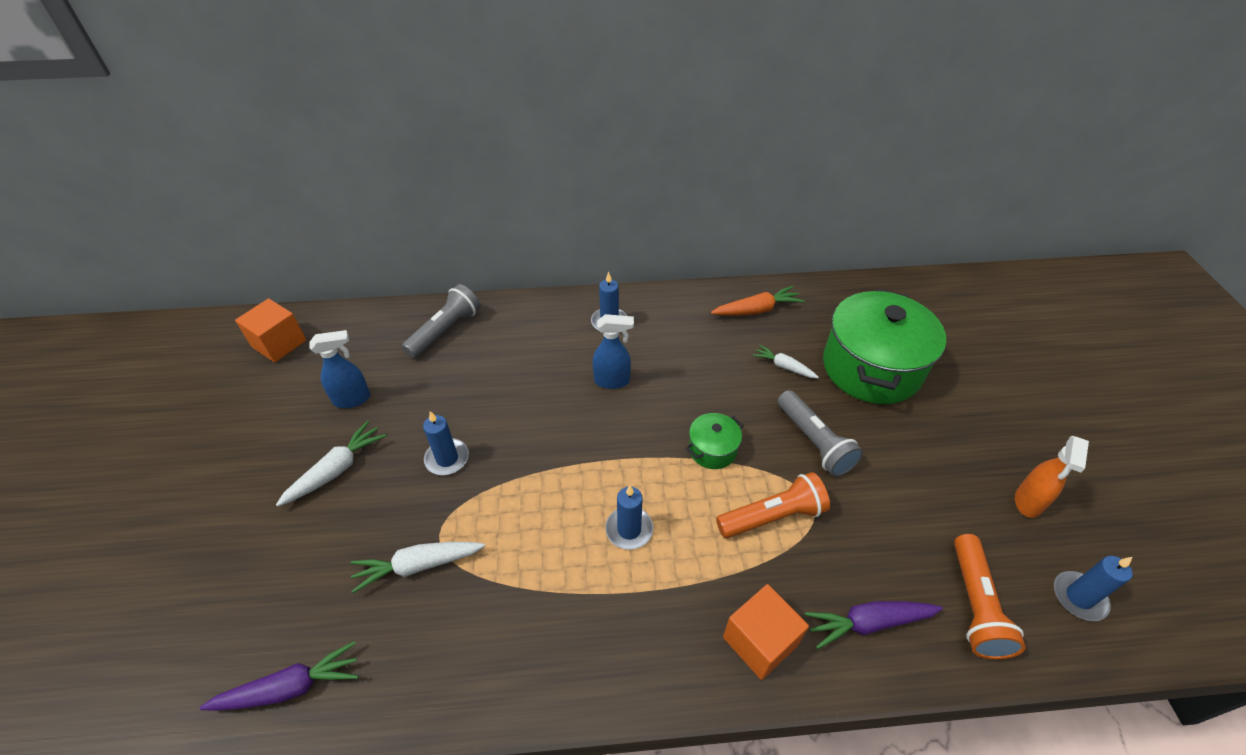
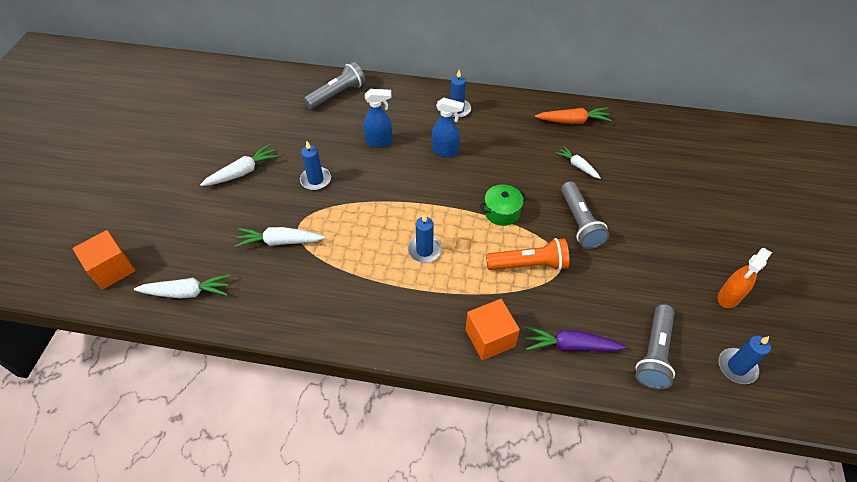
camera: 15 degrees right, 5 degrees up
purple carrot [200,641,359,711] -> white carrot [134,274,230,298]
orange cube [235,298,306,363] -> orange cube moved to [73,230,135,290]
blue spray bottle [309,330,370,408] -> blue spray bottle moved to [364,89,392,148]
green pot [823,289,946,404] -> none
orange flashlight [954,534,1026,659] -> grey flashlight [636,304,675,389]

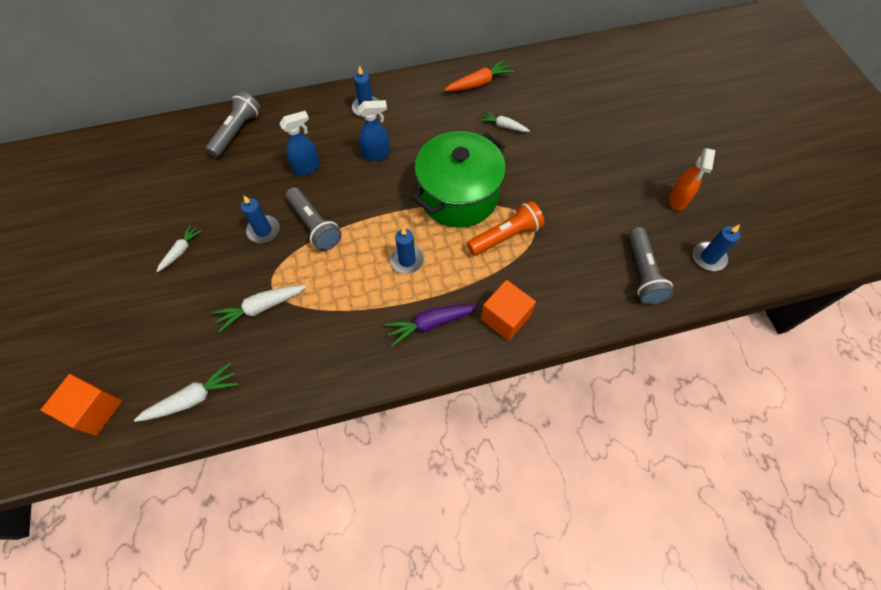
camera: 25 degrees left, 10 degrees up
white carrot [200,144,279,186] -> white carrot [156,225,202,272], size x0.66
green pot [480,185,528,226] -> green pot [412,131,506,228], size x2.25
purple carrot [525,327,627,351] -> purple carrot moved to [384,305,479,346]
grey flashlight [561,181,609,249] -> grey flashlight moved to [286,187,342,251]

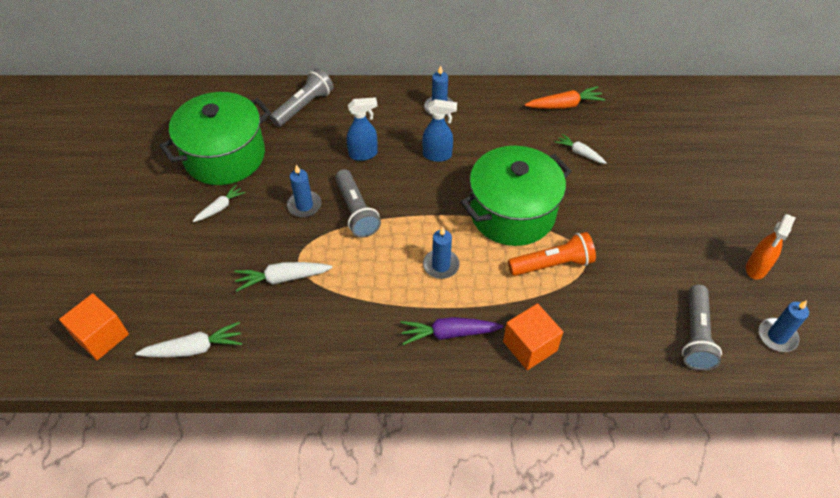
camera: 15 degrees right, 10 degrees down
none -> green pot [159,92,271,185]

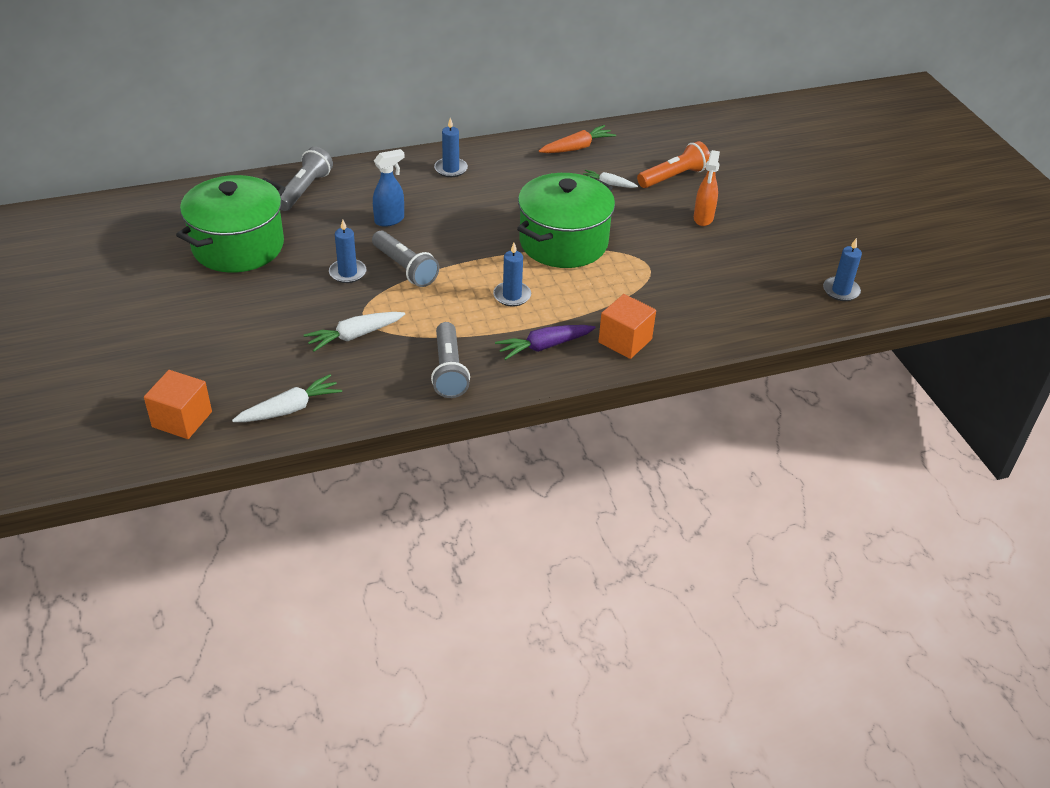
camera: 20 degrees left, 10 degrees down
white carrot [193,185,246,222] -> none
blue spray bottle [422,99,457,162] -> none
orange flashlight [508,232,596,276] -> orange flashlight moved to [637,141,710,188]
grey flashlight [682,285,722,371] -> grey flashlight moved to [431,322,470,398]
orange spray bottle [746,214,795,280] -> orange spray bottle moved to [694,150,720,226]

